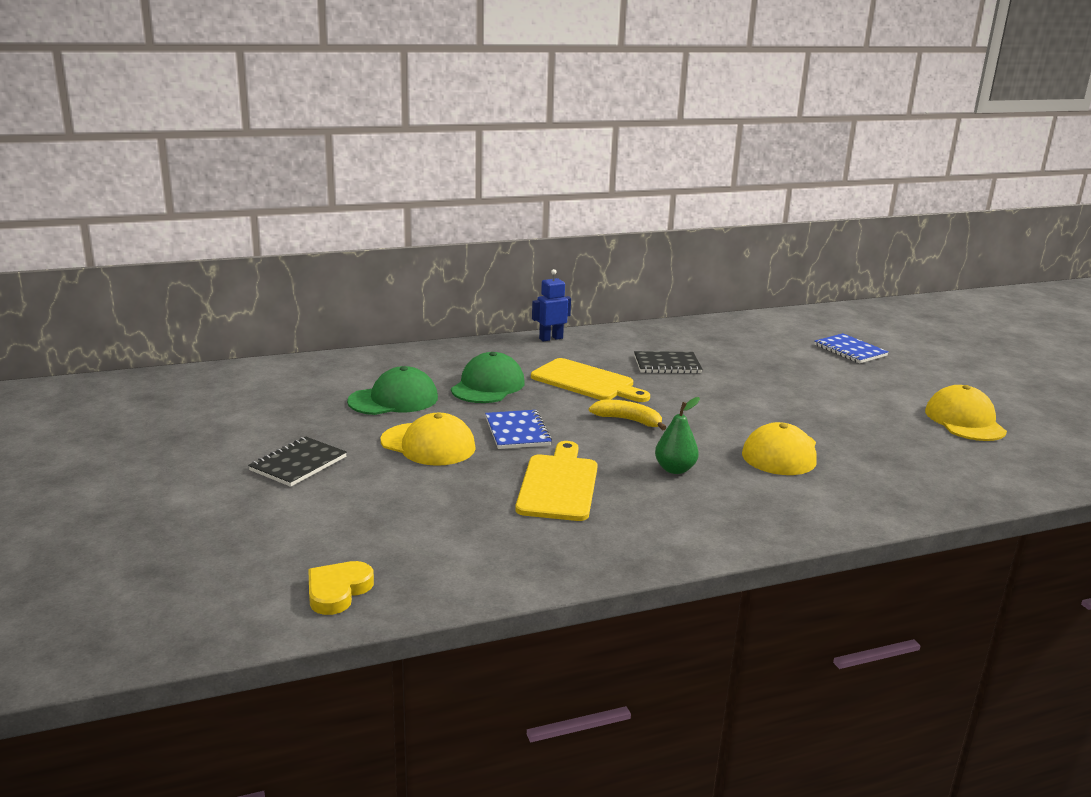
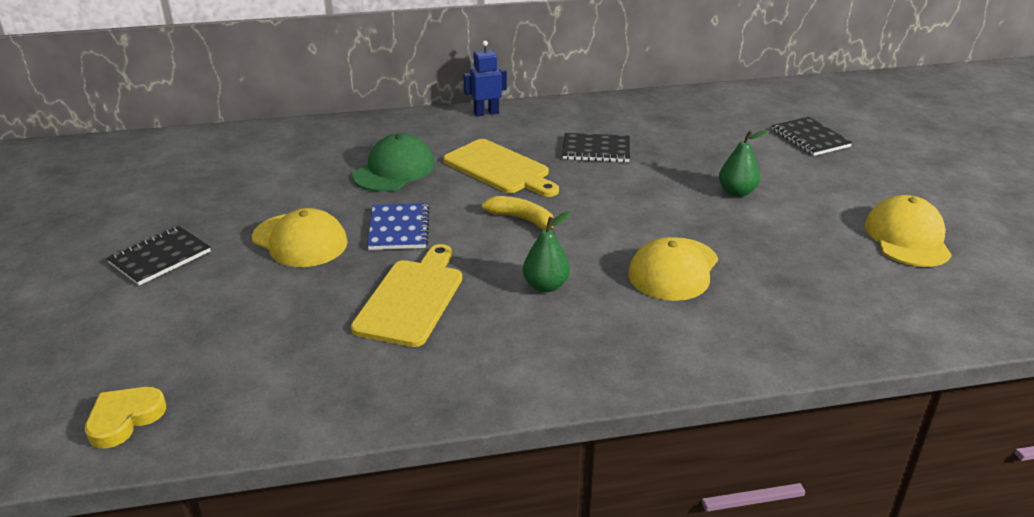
camera: 10 degrees right, 10 degrees up
green cap [347,366,438,415] -> none
blue notebook [814,333,889,363] -> black notebook [772,117,853,156]
none -> green pear [719,130,769,197]

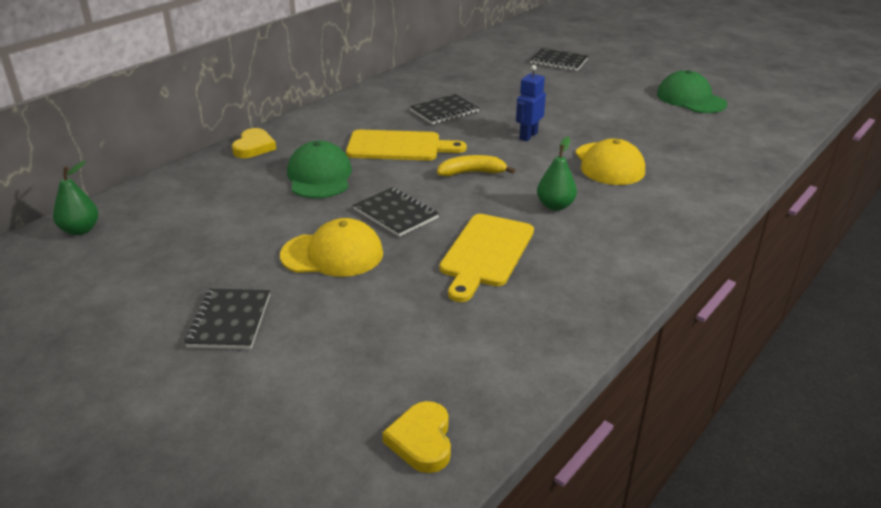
camera: 40 degrees left, 0 degrees up
yellow cutting board [351,244,462,347] -> yellow cutting board turned 135 degrees counterclockwise [439,214,534,302]
blue notebook [367,203,429,250] -> black notebook [353,187,439,237]
blue robot [463,40,507,116] -> blue robot moved to [516,65,546,141]
green pear [719,130,769,197] -> green pear moved to [53,161,99,235]
yellow cap [865,195,952,267] -> green cap [657,70,727,113]
none -> yellow heart [232,128,276,158]

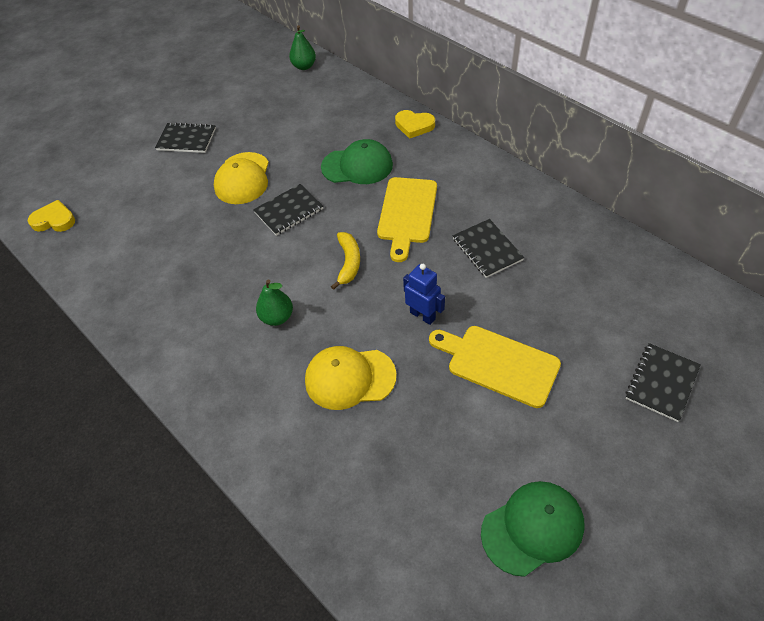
camera: 100 degrees right, 20 degrees up
yellow cutting board [439,214,534,302] -> yellow cutting board moved to [429,326,561,408]

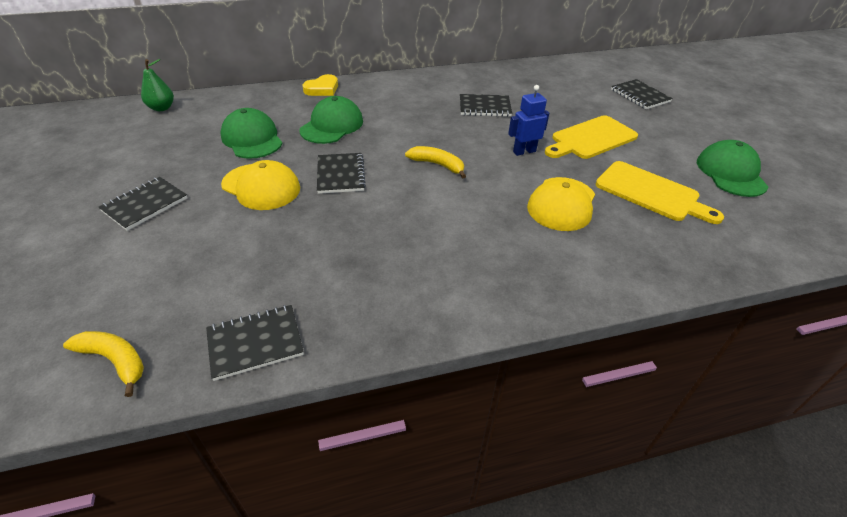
camera: 65 degrees left, 10 degrees down
yellow heart [28,200,75,232] -> yellow banana [63,331,144,397]
green pear [256,279,293,326] -> none
yellow cutting board [377,177,437,262] -> yellow cutting board moved to [596,161,724,224]
none -> black notebook [206,305,304,381]
none -> green cap [220,108,283,159]

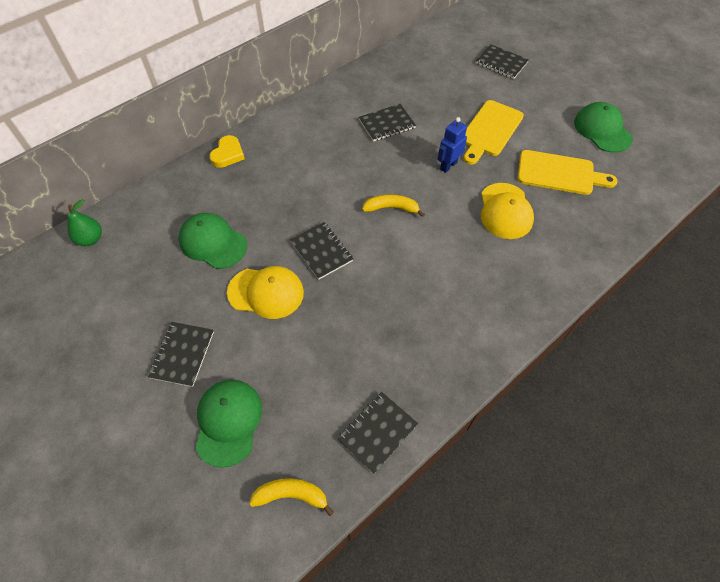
camera: 25 degrees left, 15 degrees up
green cap [299,96,363,144] -> green cap moved to [196,380,262,468]

